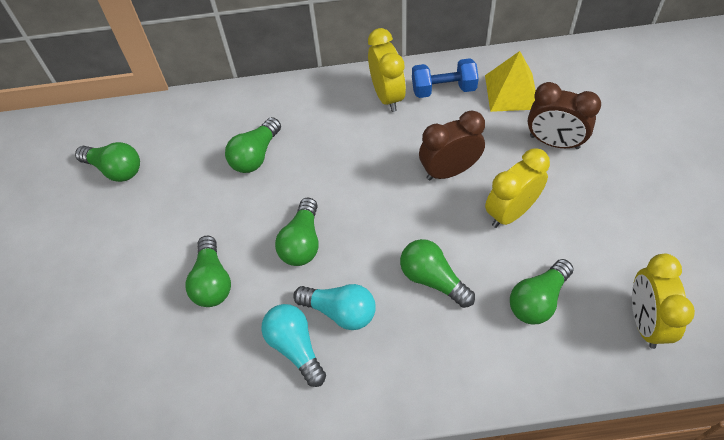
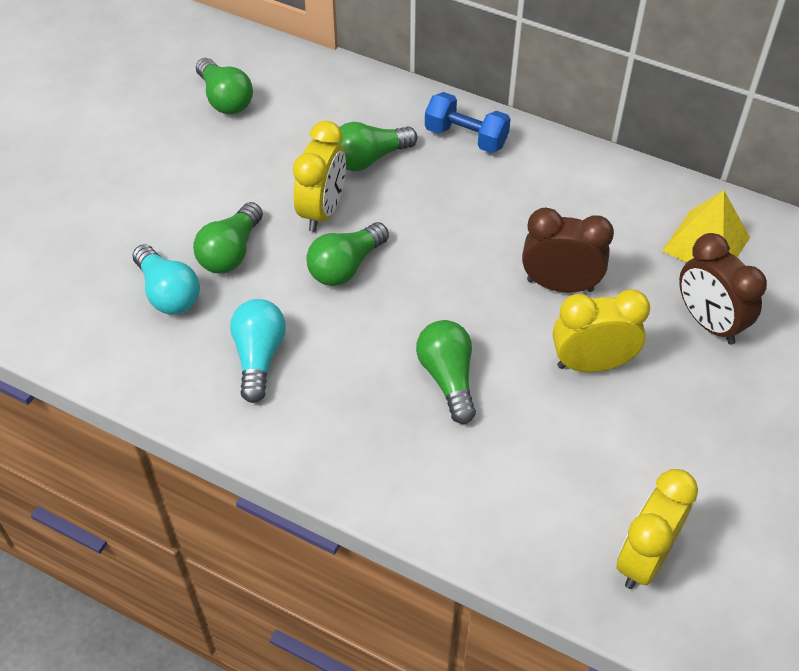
camera: 30 degrees right, 5 degrees down
turquoise light bulb [293,284,375,330] -> turquoise light bulb moved to [133,244,200,314]
yellow clock [368,28,406,112] -> yellow clock moved to [293,121,346,232]
blue dumbbell [412,58,479,98] -> blue dumbbell moved to [425,92,511,153]
green light bulb [510,259,574,324] -> none

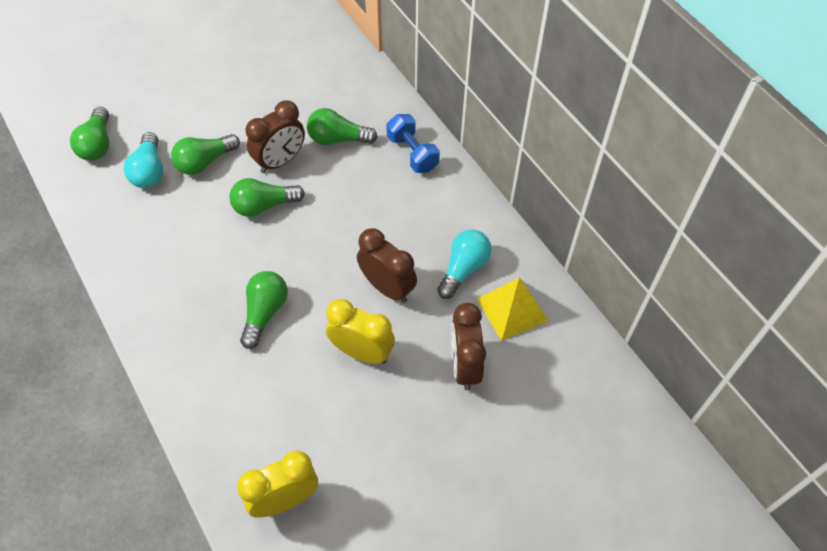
camera: 30 degrees right, 5 degrees up
green light bulb [196,58,253,114] -> green light bulb moved to [70,107,109,161]
turquoise light bulb [230,299,286,403] -> turquoise light bulb moved to [437,229,492,299]
yellow clock [293,121,346,232] -> brown clock [246,101,305,173]

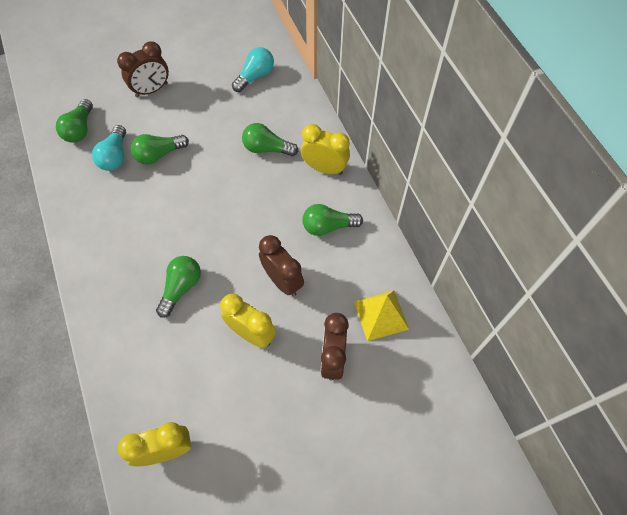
camera: 10 degrees right, 5 degrees up
green light bulb [230,178,305,217] -> green light bulb moved to [302,204,363,236]
brown clock [246,101,305,173] -> brown clock moved to [117,41,169,97]
blue dumbbell [386,114,440,173] -> yellow clock [301,124,350,175]
turquoise light bulb [437,229,492,299] -> turquoise light bulb moved to [232,47,274,92]

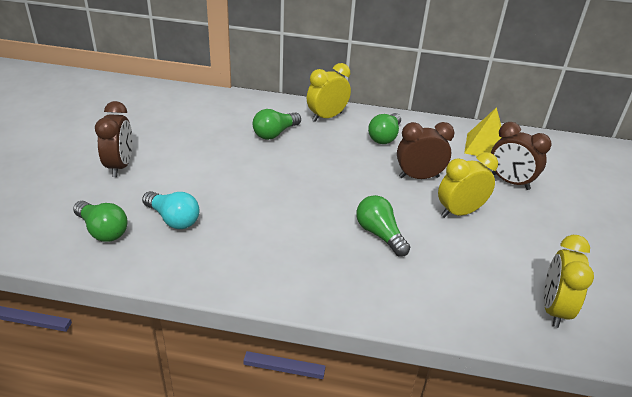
camera: 60 degrees left, 25 degrees down
green light bulb [131,134,189,165] -> none
turquoise light bulb [232,47,274,92] -> none

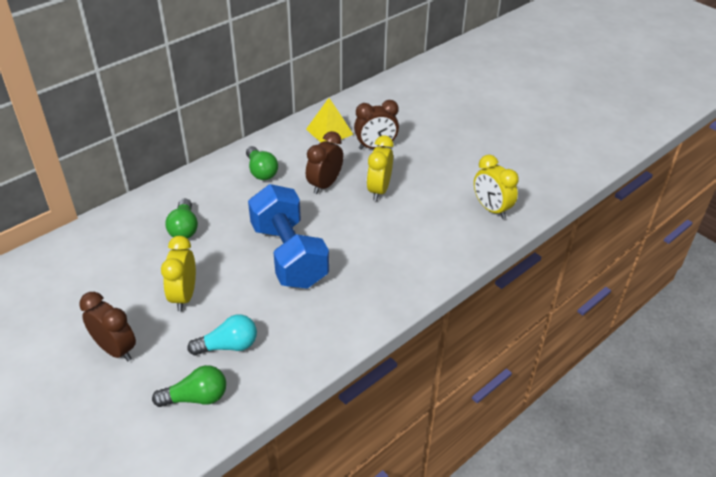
camera: 50 degrees left, 5 degrees up
yellow clock [307,63,351,122] -> yellow clock moved to [161,236,196,311]
green light bulb [356,195,410,256] -> none
none -> blue dumbbell [248,184,329,289]

